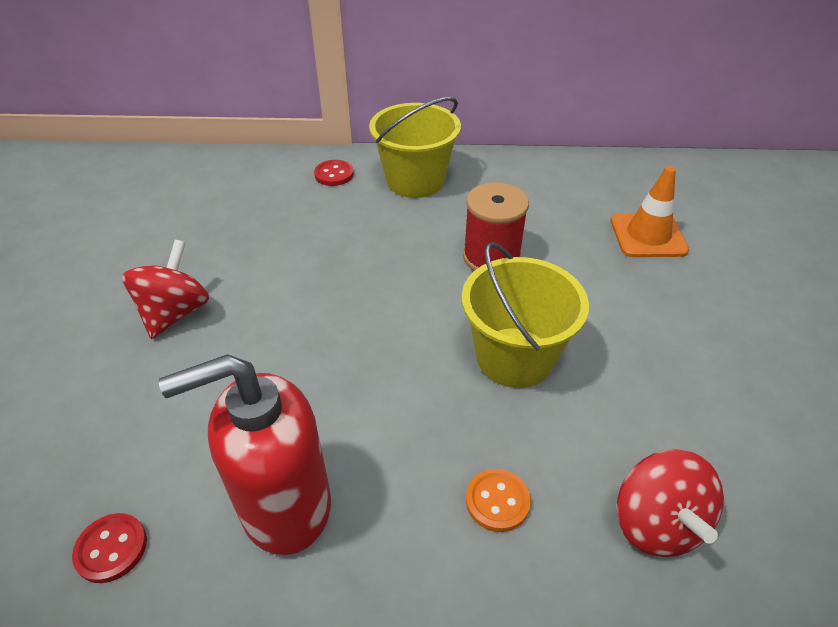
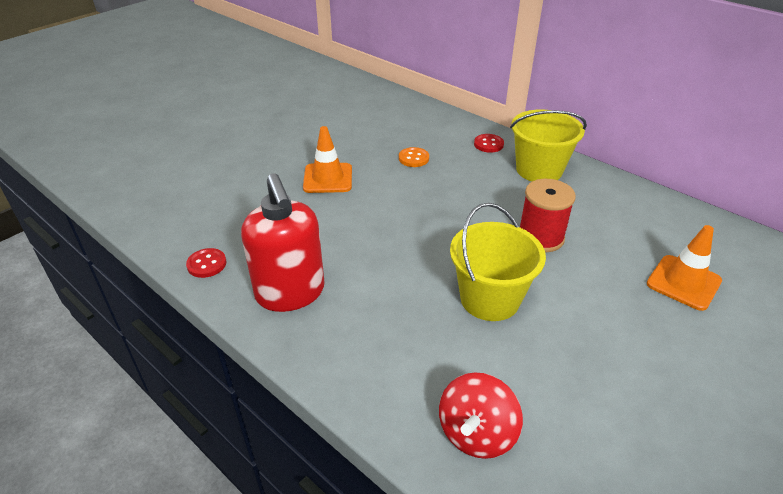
camera: 40 degrees right, 5 degrees down
red spinning top [122,240,209,339] -> orange traffic cone [303,126,352,193]
red soap dispenser [159,354,331,555] -> red soap dispenser turned 135 degrees counterclockwise [241,173,324,312]
orange button [466,469,531,532] -> orange button moved to [399,147,429,167]

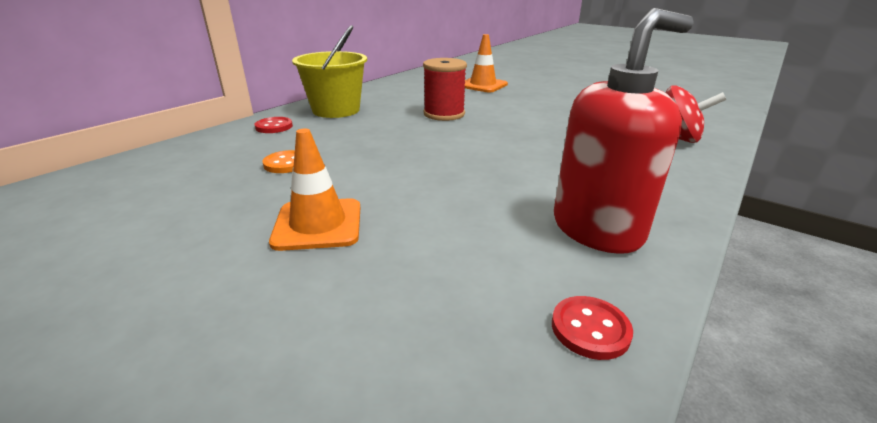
camera: 95 degrees left, 10 degrees down
yellow bucket [450,203,546,321] -> none

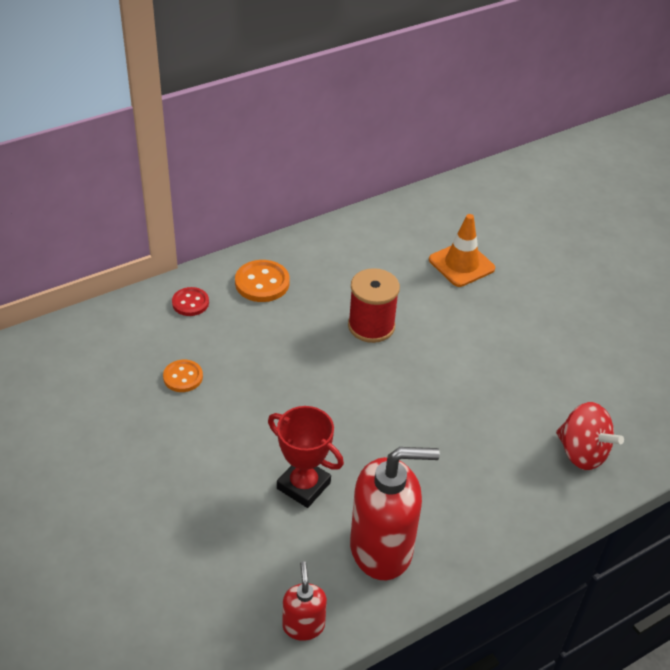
camera: 20 degrees right, 15 degrees up
orange traffic cone [269,128,360,251] -> none
yellow bucket [292,25,367,118] -> orange button [235,260,290,302]
red button [552,296,633,360] -> red soap dispenser [283,561,327,641]
none -> red trophy [268,406,344,508]

